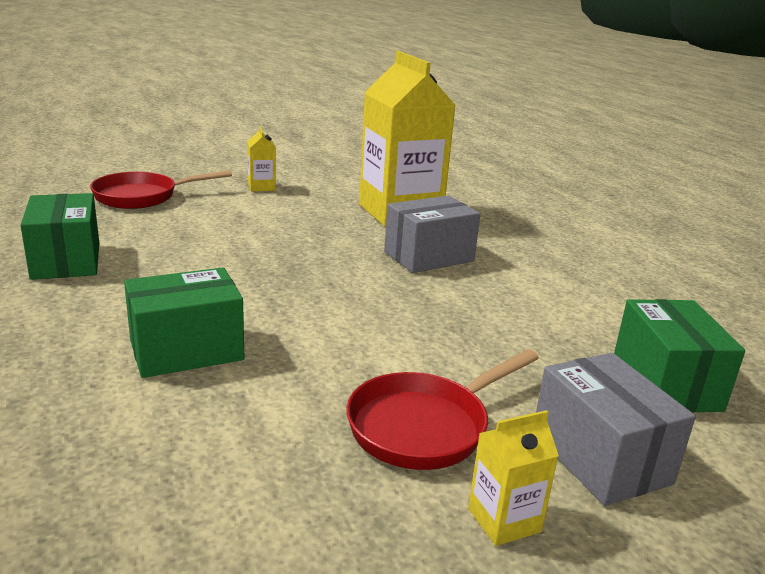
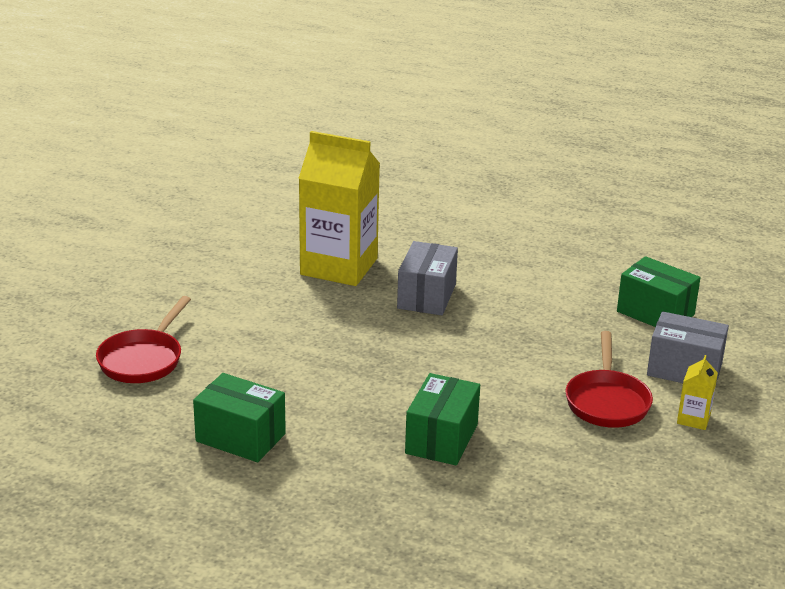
camera: 45 degrees left, 5 degrees up
yellow carton [247,126,276,191] -> none

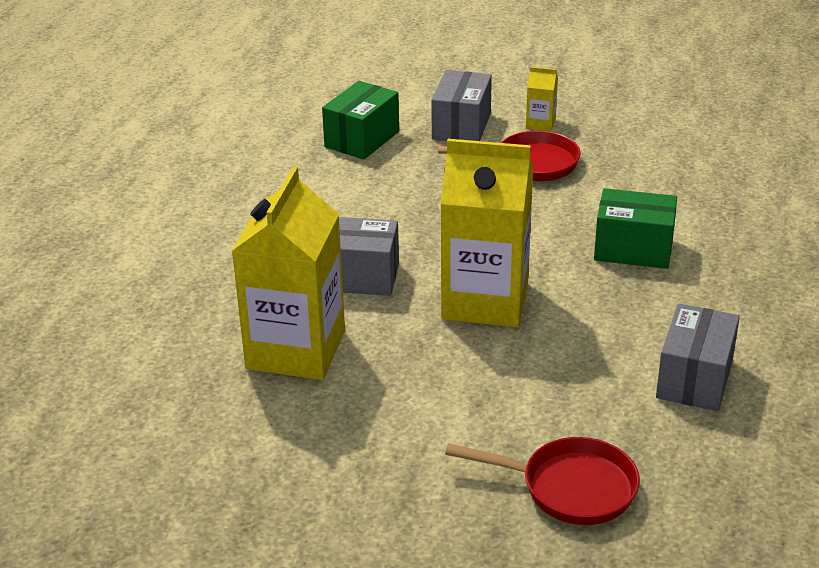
camera: 95 degrees left, 5 degrees up
green box [193,373,286,462] -> grey box [656,304,740,411]
none -> yellow carton [440,139,533,327]

